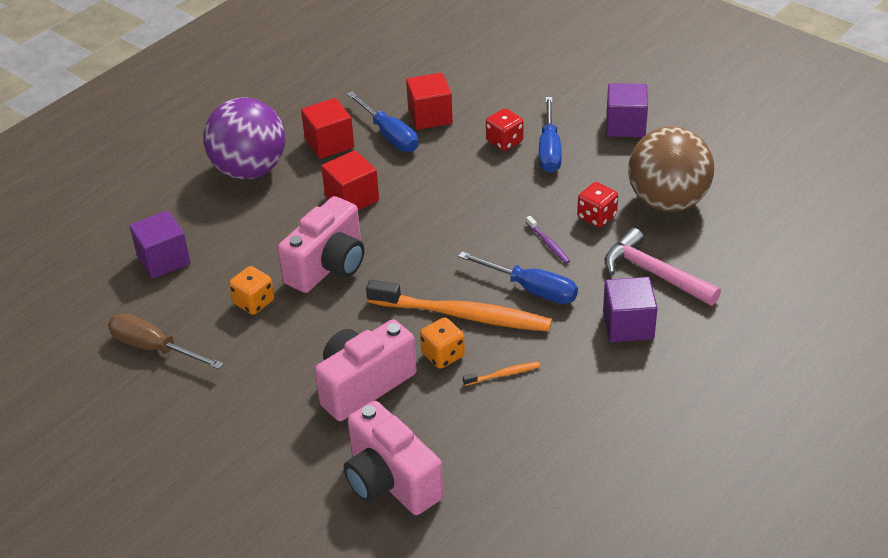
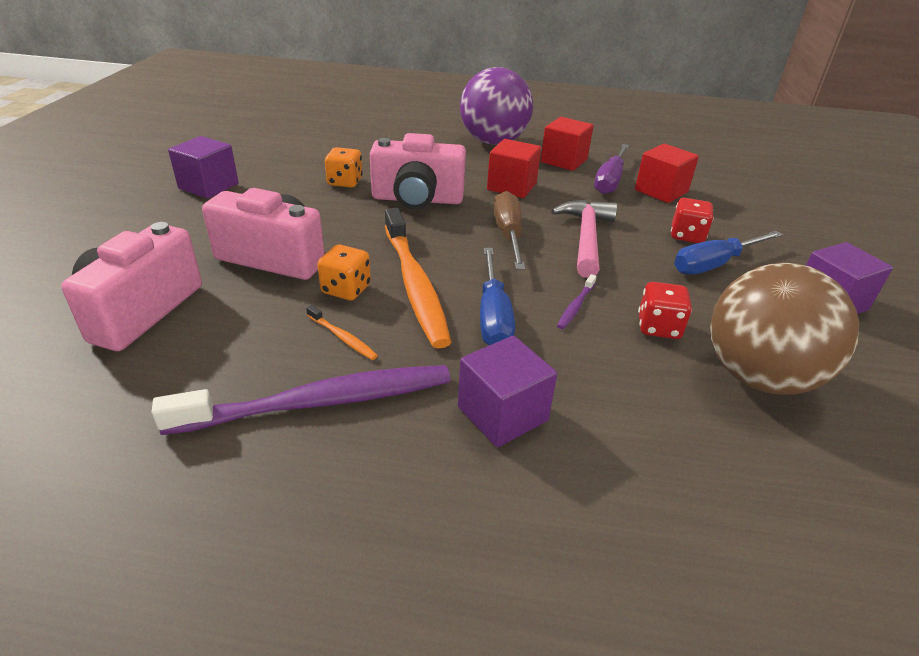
camera: 55 degrees right, 5 degrees down
brown screwdriver [108,314,224,369] -> brown screwdriver moved to [493,191,525,269]
purple cube [129,210,191,279] -> purple cube moved to [168,136,239,199]
blue screwdriver [347,92,418,152] -> purple screwdriver [594,144,629,194]
pink hammer [604,228,721,306] -> pink hammer moved to [551,200,617,278]
none -> purple toothbrush [151,365,451,435]

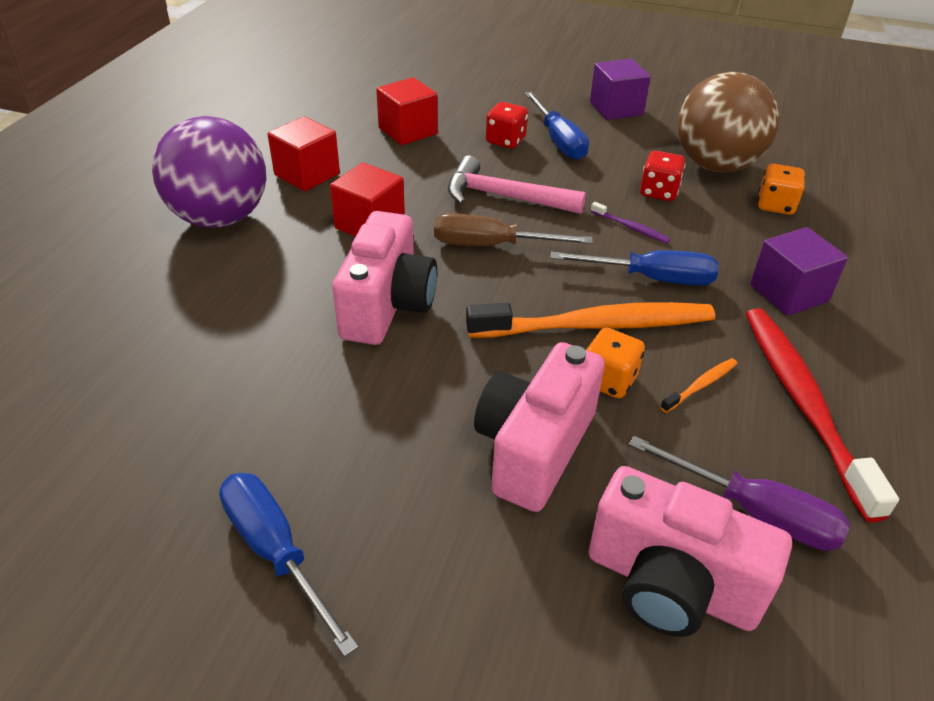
camera: 80 degrees left, 5 degrees up
purple toothbrush [151,365,451,435] -> red toothbrush [746,308,899,522]
purple cube [168,136,239,199] -> blue screwdriver [219,473,358,657]
orange dice [325,147,363,188] -> orange dice moved to [758,164,805,215]
purple screwdriver [594,144,629,194] -> purple screwdriver moved to [629,436,850,551]

